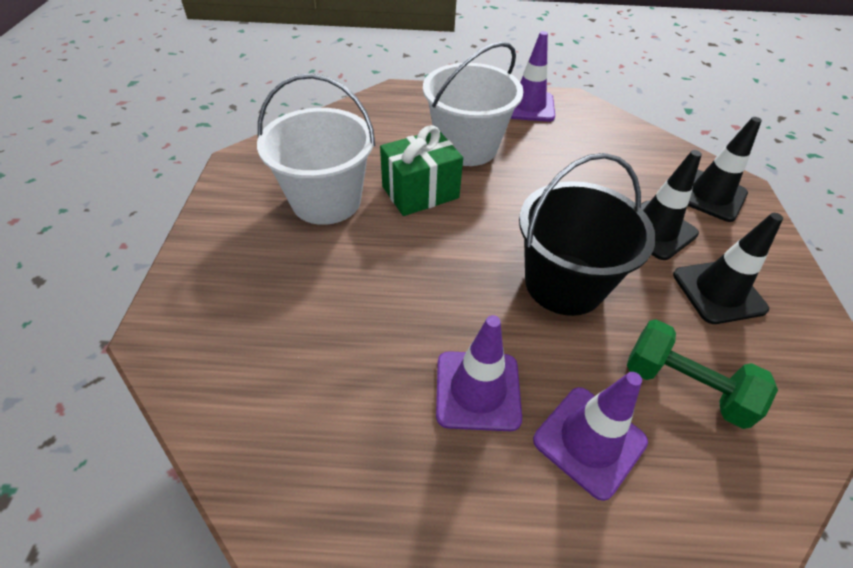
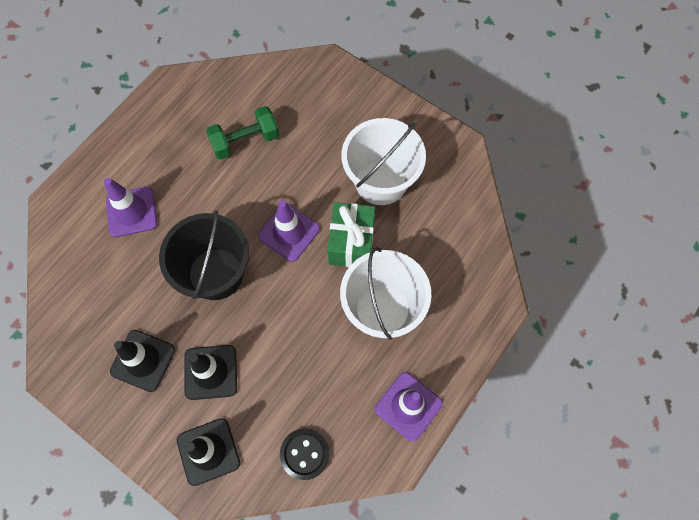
camera: 125 degrees right, 20 degrees up
purple traffic cone [436,315,522,431] -> purple traffic cone moved to [258,200,320,262]
green dumbbell [627,319,778,429] -> green dumbbell moved to [206,106,279,160]
none -> black button [280,428,330,480]

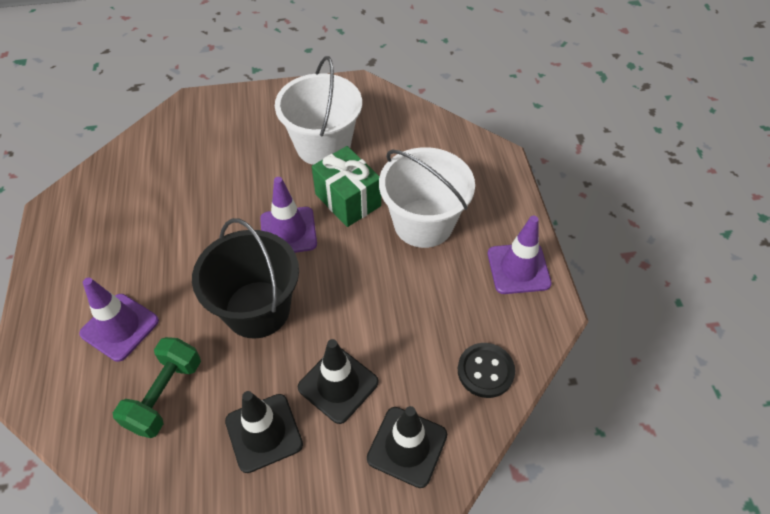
camera: 45 degrees left, 15 degrees down
green dumbbell [206,106,279,160] -> green dumbbell moved to [113,337,201,438]

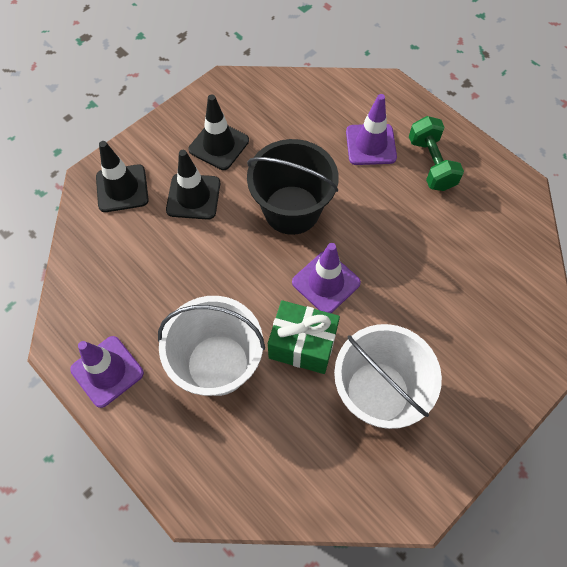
camera: 145 degrees right, 10 degrees up
green dumbbell [113,337,201,438] -> green dumbbell moved to [409,116,464,191]
black button [458,343,515,398] -> none

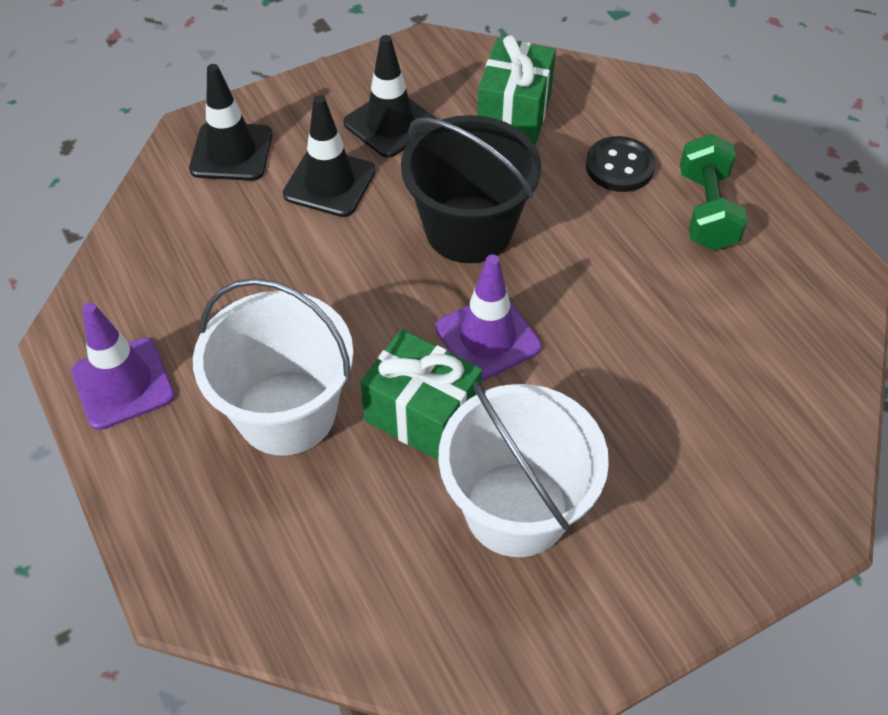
camera: 15 degrees right, 10 degrees down
purple traffic cone [346,94,397,165] -> black button [586,136,655,192]
none -> green gift [477,35,556,145]

